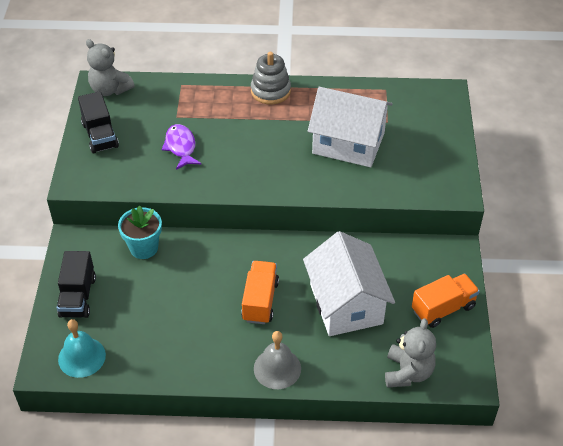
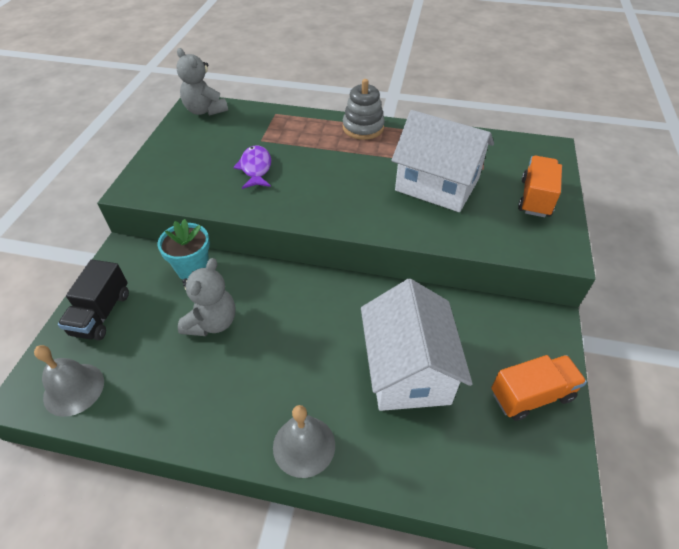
camera: 10 degrees right, 0 degrees up
turquoise bell [58,319,106,378] -> grey bell [34,345,104,417]
black truck [78,91,119,154] -> none
orange truck [241,261,279,324] -> orange truck moved to [518,156,562,217]
grey teddy bear [385,318,436,387] -> grey teddy bear moved to [178,258,236,336]

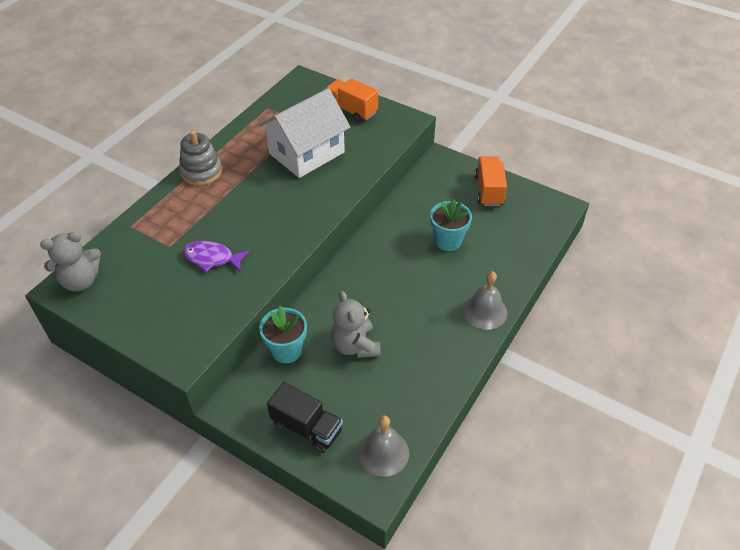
camera: 70 degrees left, 0 degrees up
grey teddy bear [178,258,236,336] -> grey teddy bear turned 150 degrees counterclockwise [331,291,381,358]
white house [361,279,473,411] -> turquoise flower pot [430,199,472,251]

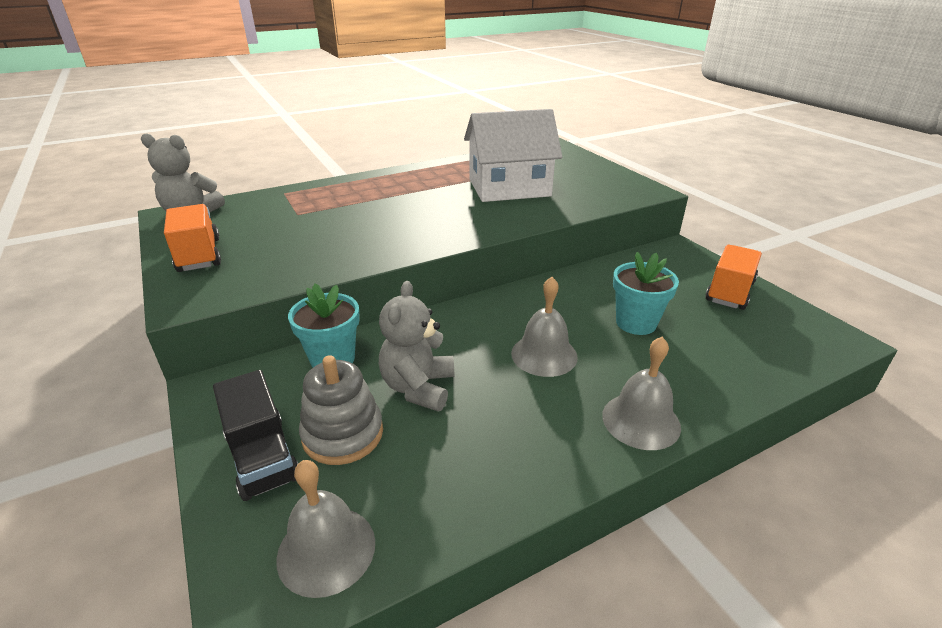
camera: 30 degrees right, 15 degrees down
grey stacking toy [179,131,222,186] -> grey stacking toy moved to [299,355,383,465]
purple fish [183,241,250,272] -> none
orange truck [325,78,378,123] -> orange truck moved to [164,204,221,272]
none -> grey bell [511,277,578,377]

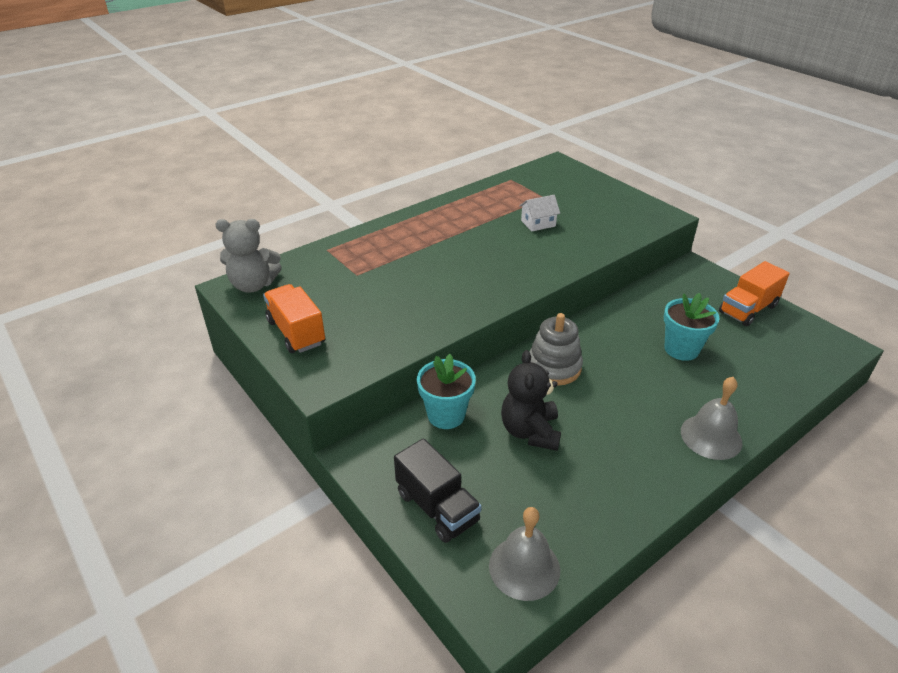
camera: 10 degrees left, 5 degrees up
grey stacking toy [299,355,383,465] -> grey stacking toy moved to [529,313,583,386]
grey teddy bear [379,281,454,412] -> black teddy bear [501,350,561,451]
white house [464,109,562,202] -> white house [520,195,560,232], size x0.41
grey bell [511,277,578,377] -> none
orange truck [705,245,762,310] -> orange truck turned 150 degrees counterclockwise [719,261,790,326]

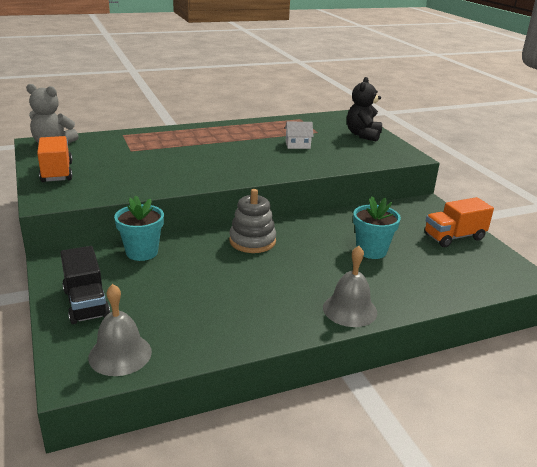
camera: 15 degrees right, 10 degrees down
black teddy bear [501,350,561,451] -> black teddy bear moved to [347,77,382,142]

